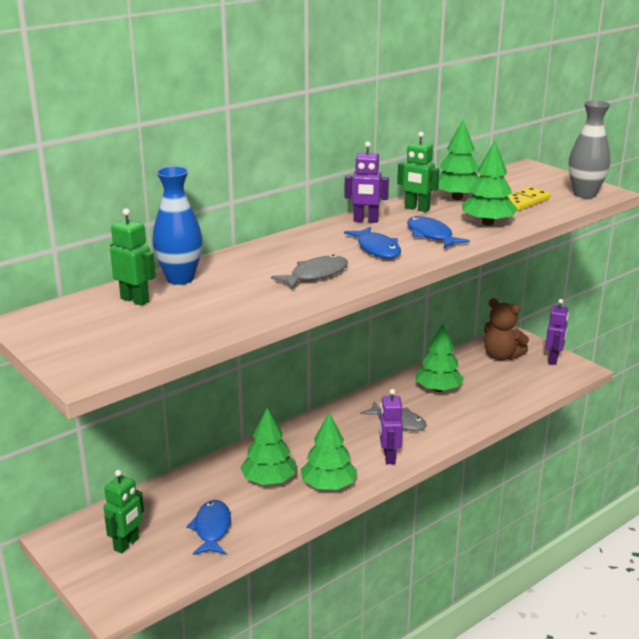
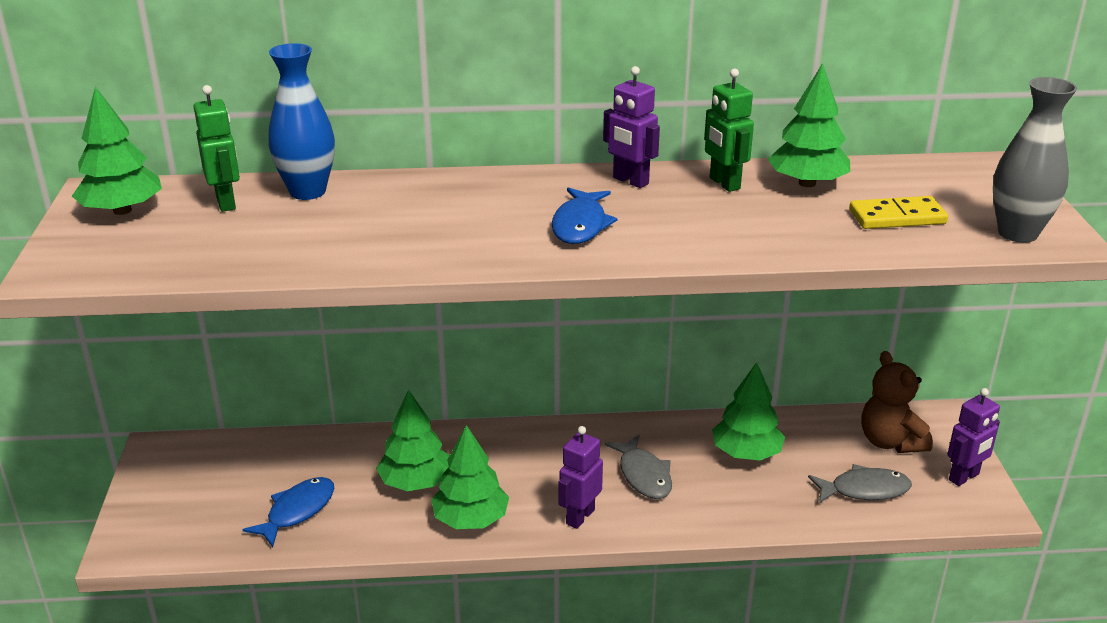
camera: 35 degrees right, 5 degrees up
green robot [104,470,144,553] -> none
grey fish [271,254,348,289] -> grey fish moved to [808,464,912,503]
blue fish [407,216,470,248] -> none
green tree [462,141,518,225] -> green tree moved to [72,87,162,215]

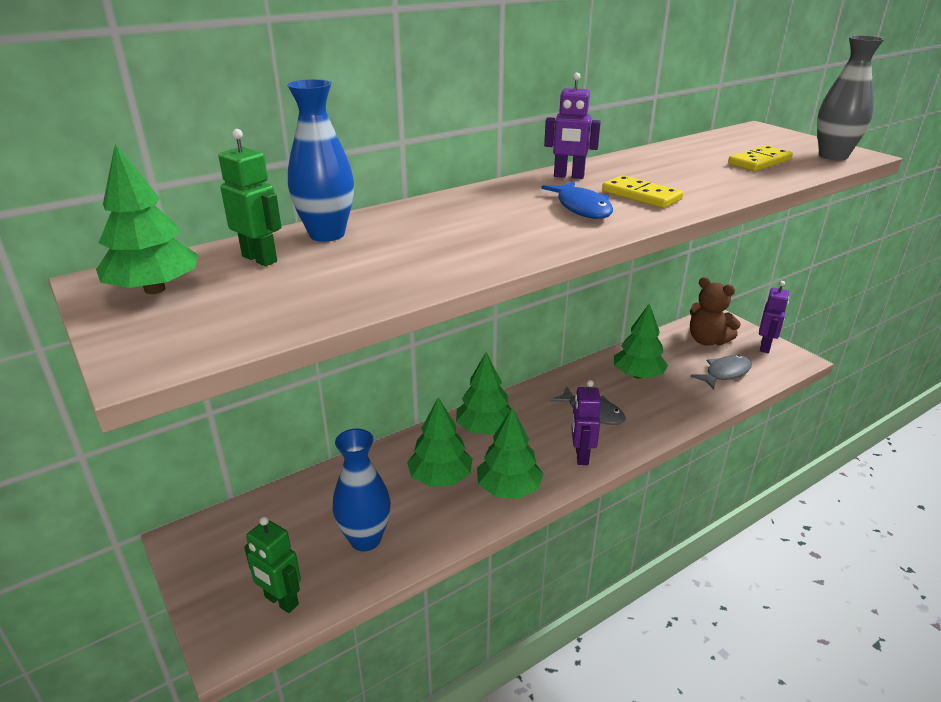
camera: 30 degrees left, 0 degrees up
blue fish [242,477,334,547] -> blue vase [333,429,391,551]
green robot [704,69,754,192] -> green robot moved to [244,516,301,613]
green tree [768,63,850,187] -> green tree moved to [456,352,511,435]
none -> yellow domino [602,175,683,208]

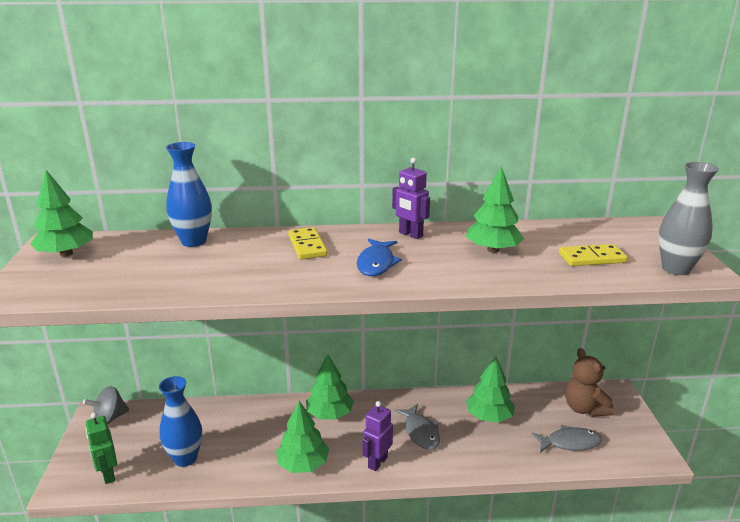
camera: 30 degrees right, 5 degrees down
green robot [218,129,282,266] -> none
green tree [407,397,472,487] -> green tree moved to [466,166,524,253]
yellow domino [602,175,683,208] -> yellow domino moved to [288,227,328,260]
purple robot [759,281,789,353] -> none
none -> grey spinning top [83,386,129,424]

